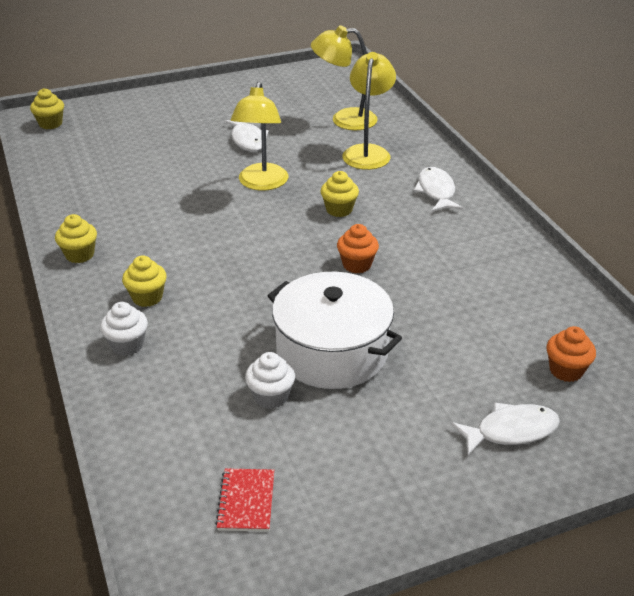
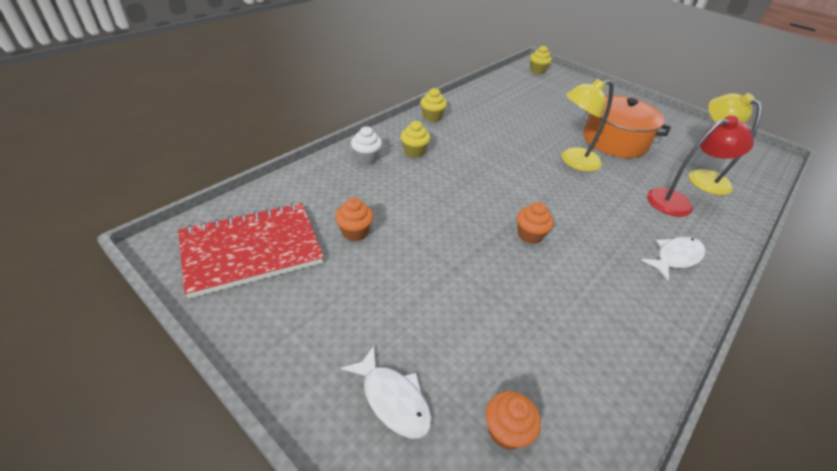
camera: 60 degrees right, 5 degrees up
red notebook [215,468,274,532] -> red notebook [178,203,324,299], size x2.39
white fish [224,120,269,152] -> orange pot [584,95,671,158]
white cupcake [245,352,295,409] -> orange cupcake [335,198,374,241]
white pot [268,272,402,389] -> none
yellow cupcake [321,171,359,217] -> none
yellow lamp [342,52,396,170] -> red lamp [647,116,754,217]

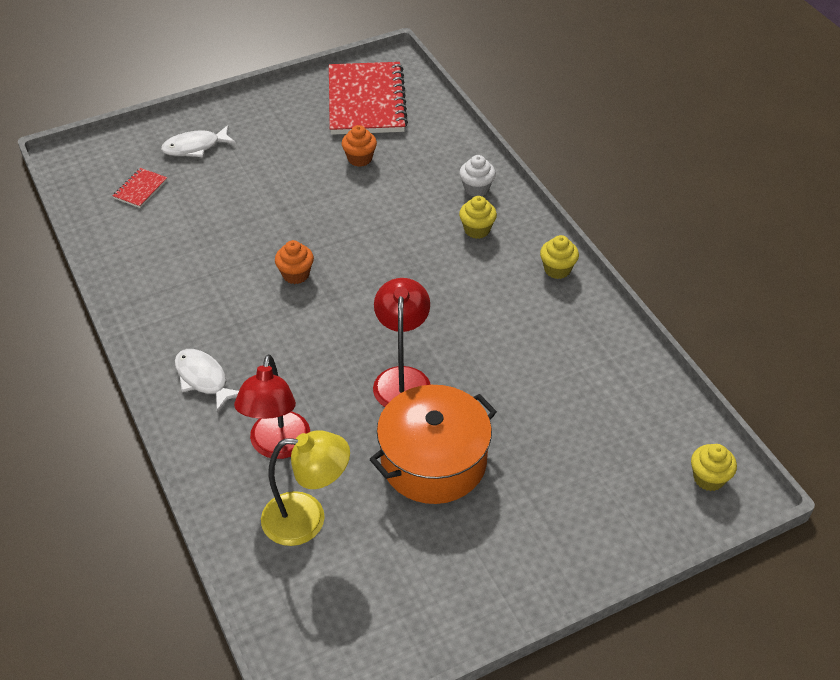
camera: 115 degrees right, 5 degrees up
orange cupcake [486,391,541,450] -> red notebook [113,168,167,208]
yellow lamp [562,79,614,171] -> red lamp [373,278,431,407]
white fish [641,237,705,281] -> white fish turned 150 degrees clockwise [175,349,239,412]

